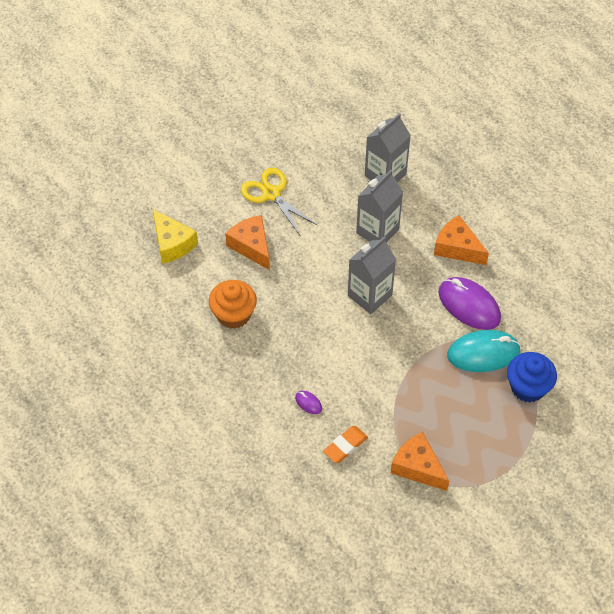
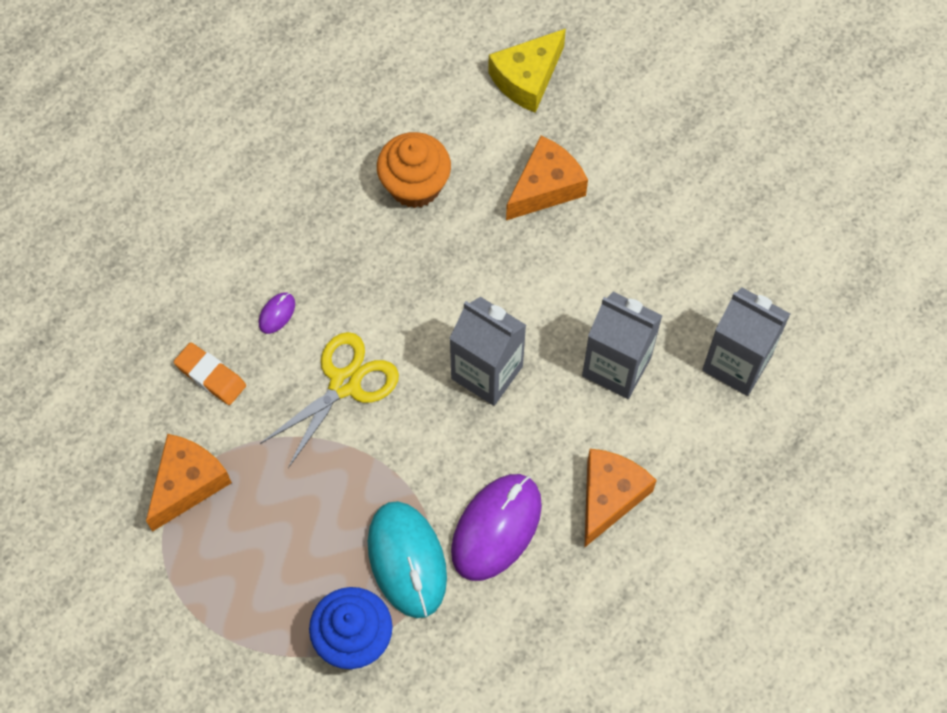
camera: 80 degrees right, 10 degrees up
yellow scissors [241,168,318,235] -> yellow scissors moved to [260,332,399,468]

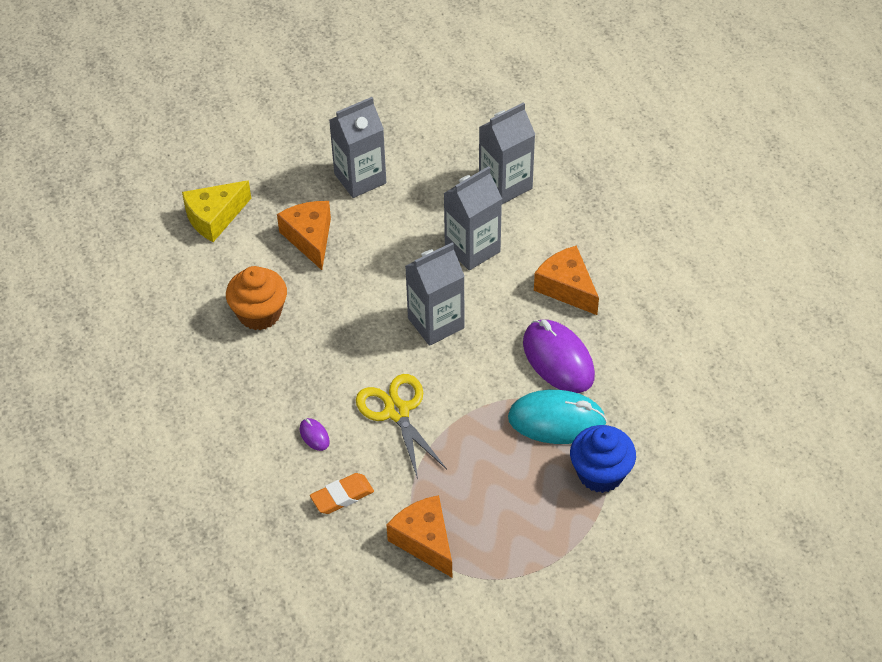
camera: 65 degrees left, 15 degrees down
yellow cheese [488,29,566,113] -> yellow cheese turned 75 degrees clockwise [182,180,251,242]
none -> grey carton [329,97,386,198]

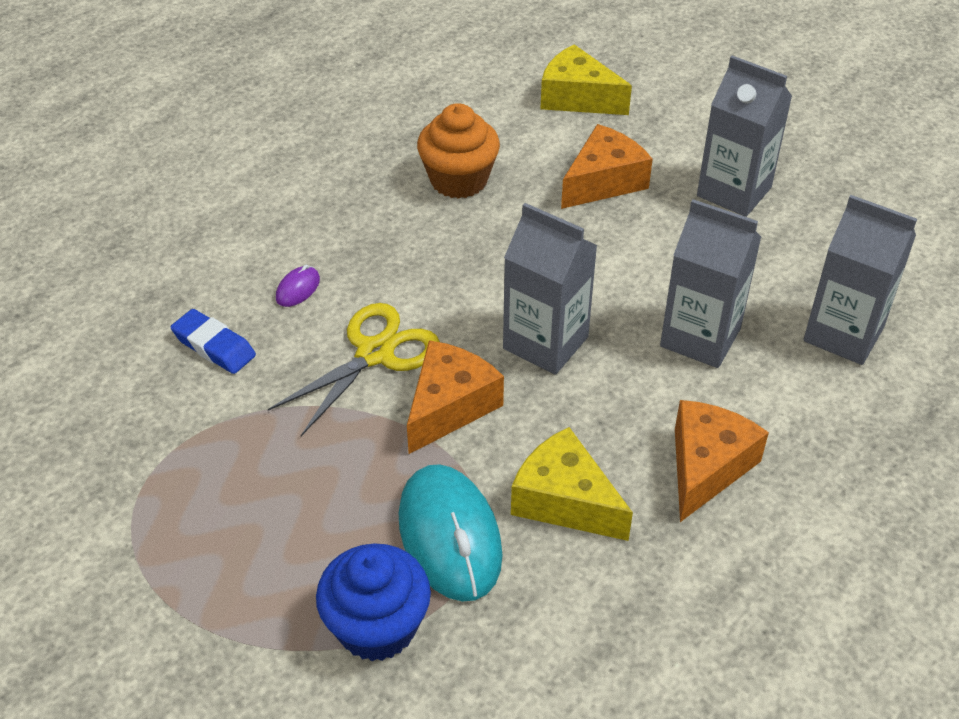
camera: 65 degrees right, 5 degrees down
orange eraser [310,473,374,514] -> blue eraser [171,309,256,374]
orange cheese [387,495,452,577] -> orange cheese moved to [407,340,504,454]
purple mouse [523,320,595,393] -> yellow cheese [511,427,633,541]

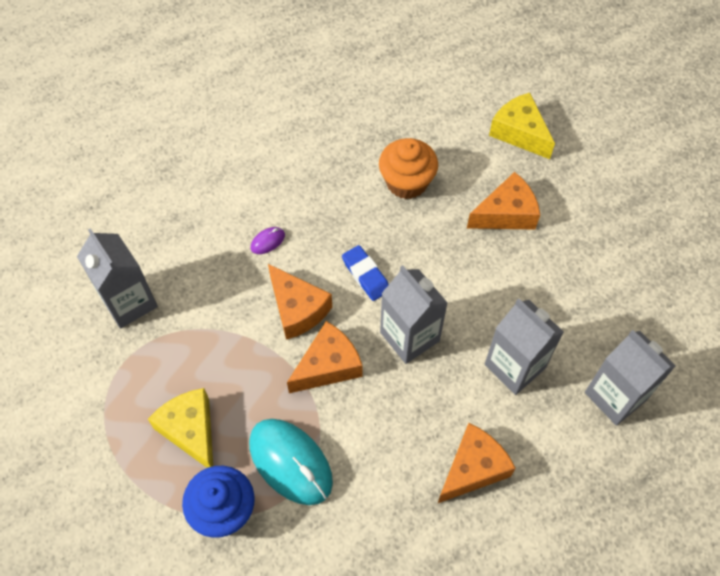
camera: 20 degrees right, 15 degrees up
blue eraser [171,309,256,374] -> blue eraser moved to [342,245,389,301]
yellow scissors [268,303,440,436] -> orange cheese [268,264,332,340]
turquoise mouse [399,464,503,602] -> turquoise mouse turned 45 degrees counterclockwise [249,419,333,505]
yellow cheese [511,427,633,541] -> yellow cheese moved to [148,388,213,468]
grey carton [697,56,792,217] -> grey carton moved to [77,228,158,328]

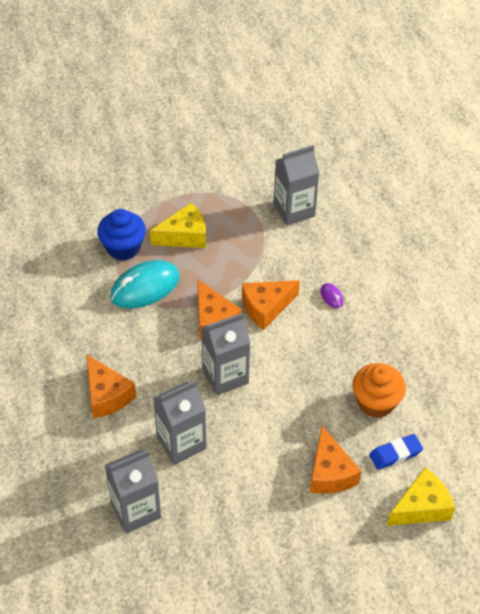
camera: 100 degrees right, 10 degrees down
blue eraser [342,245,389,301] -> blue eraser moved to [369,434,423,470]

